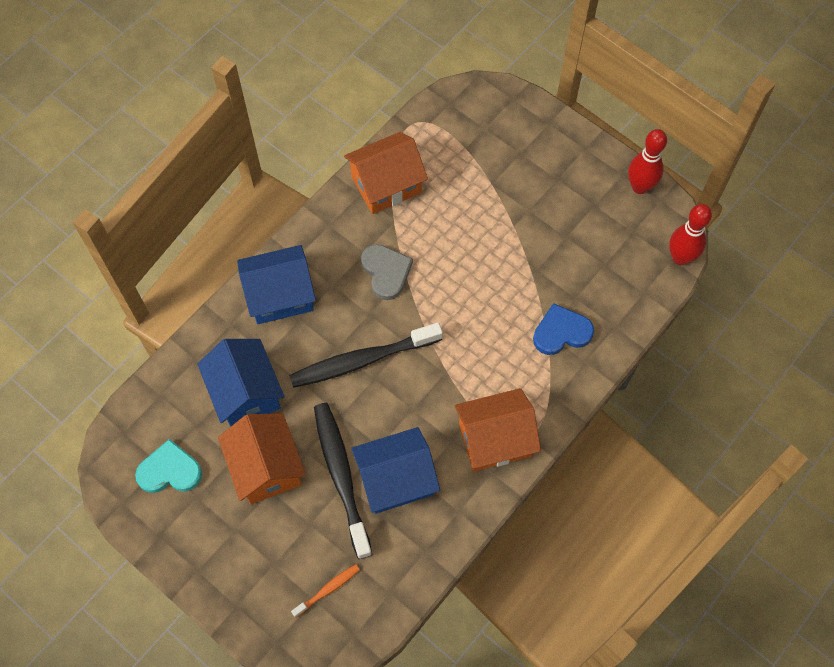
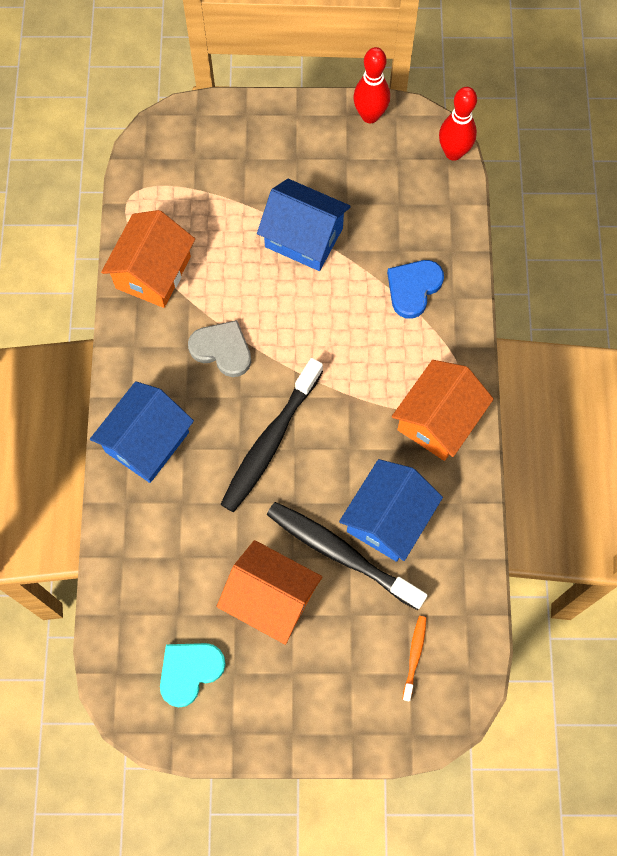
camera: 40 degrees left, 5 degrees up
blue house [197,339,285,427] -> blue house moved to [257,179,351,271]

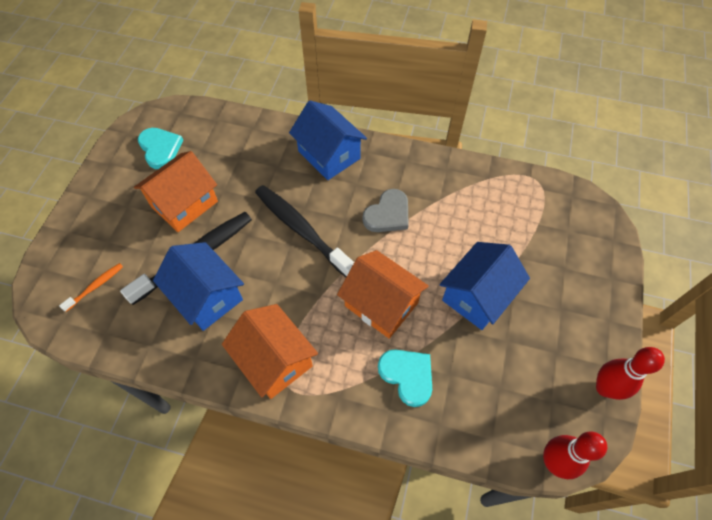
camera: 105 degrees right, 10 degrees down
orange house [101,210,195,308] -> orange house moved to [337,250,429,339]
blue heart [387,260,444,319] -> turquoise heart [378,349,432,407]
orange toothbrush [402,616,426,701] -> orange toothbrush turned 75 degrees counterclockwise [59,263,123,312]

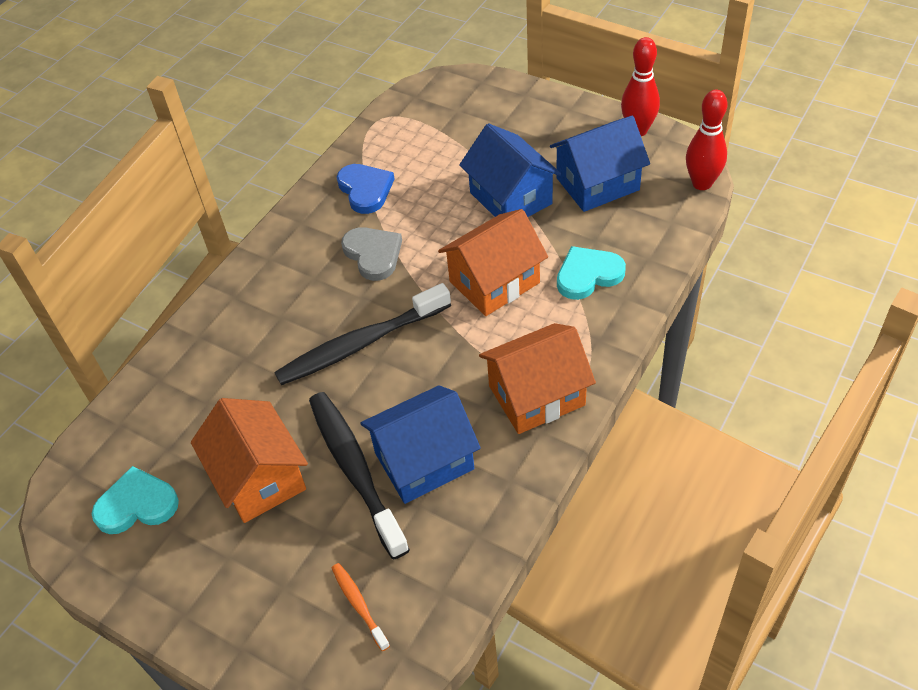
camera: 70 degrees left, 10 degrees down
blue house [289,100,367,180] -> blue house moved to [550,116,650,212]
none -> blue heart [337,164,394,214]

